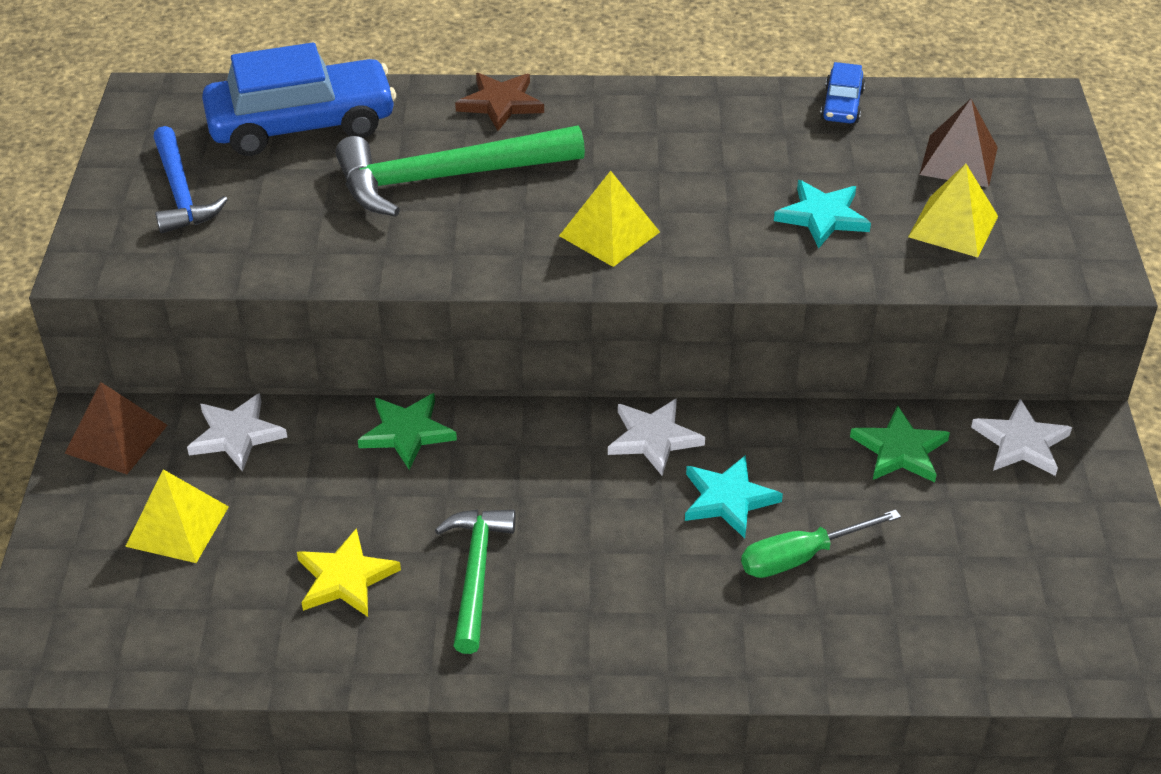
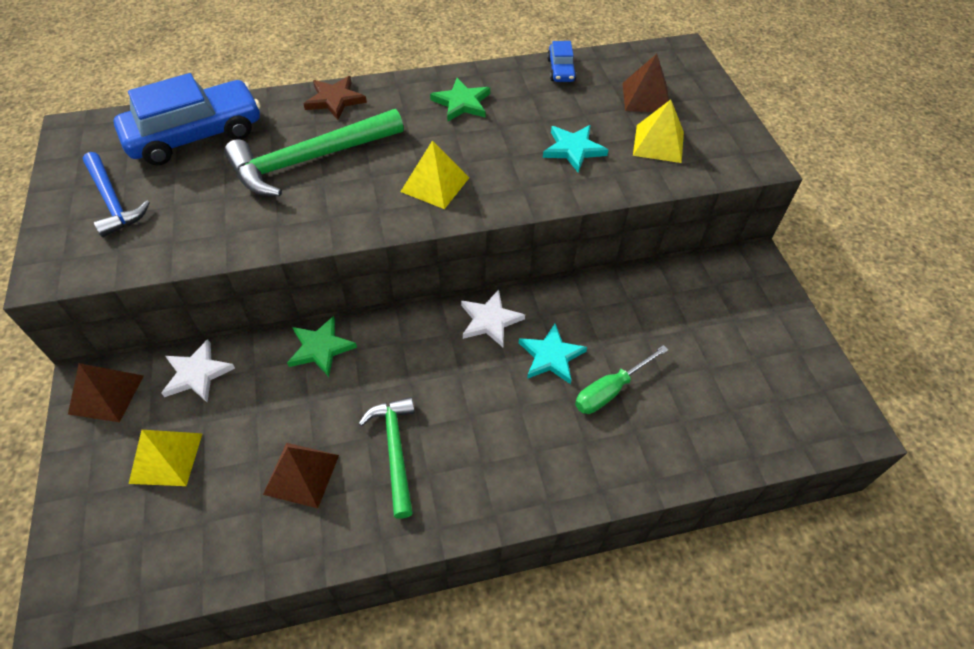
camera: 15 degrees left, 10 degrees up
yellow star [297,528,401,617] -> brown pyramid [263,443,339,508]
green star [850,406,950,482] -> green star moved to [430,78,490,121]
white star [971,399,1072,476] -> none

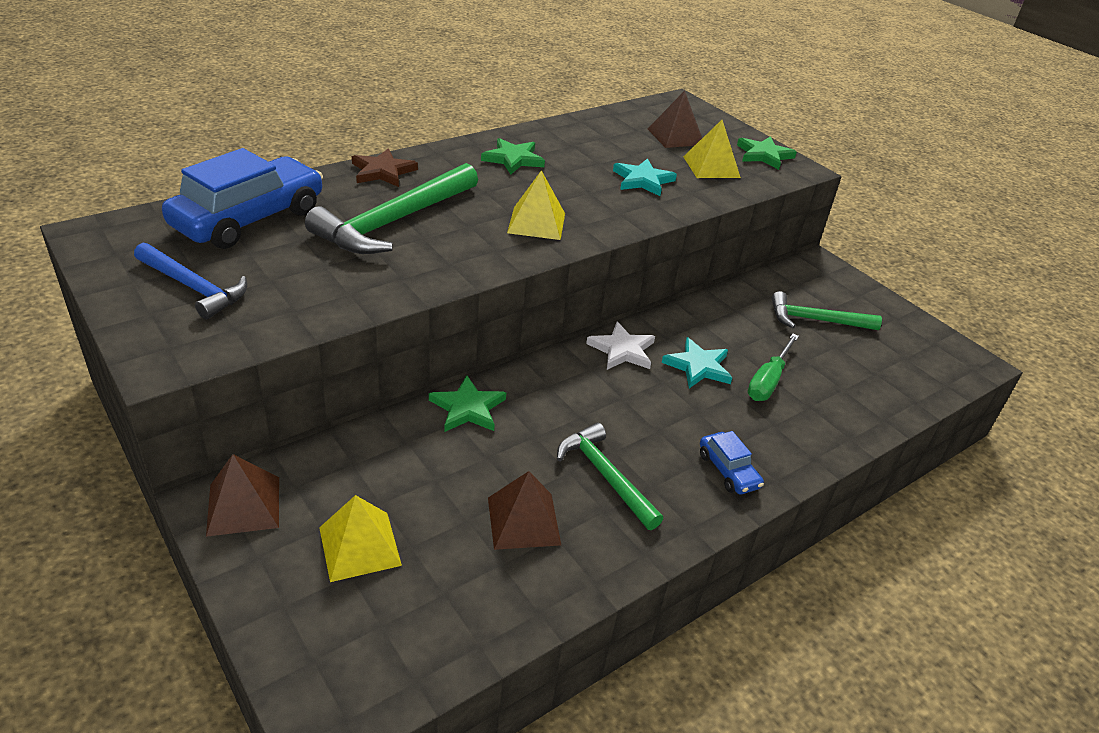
camera: 25 degrees left, 15 degrees down
white star [162,339,235,403] -> none
blue car [547,41,577,82] -> blue car moved to [700,431,764,494]
none -> green star [737,136,797,170]
none -> green hammer [772,291,882,330]

